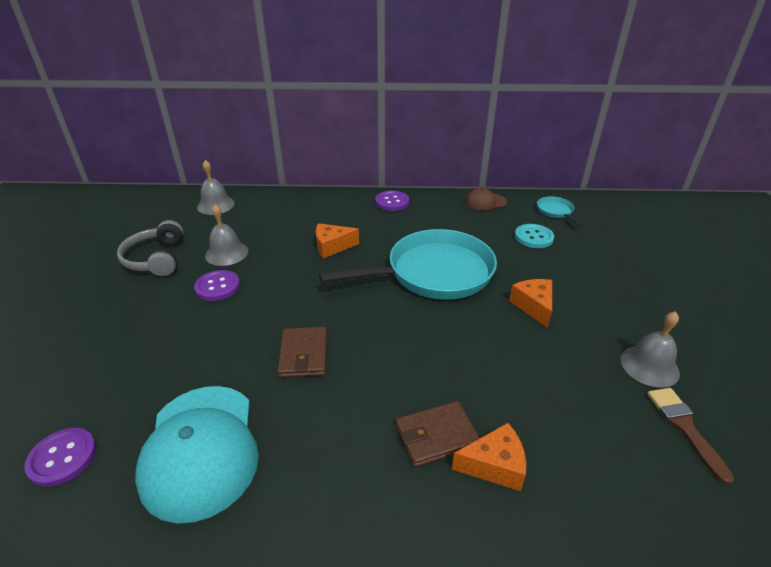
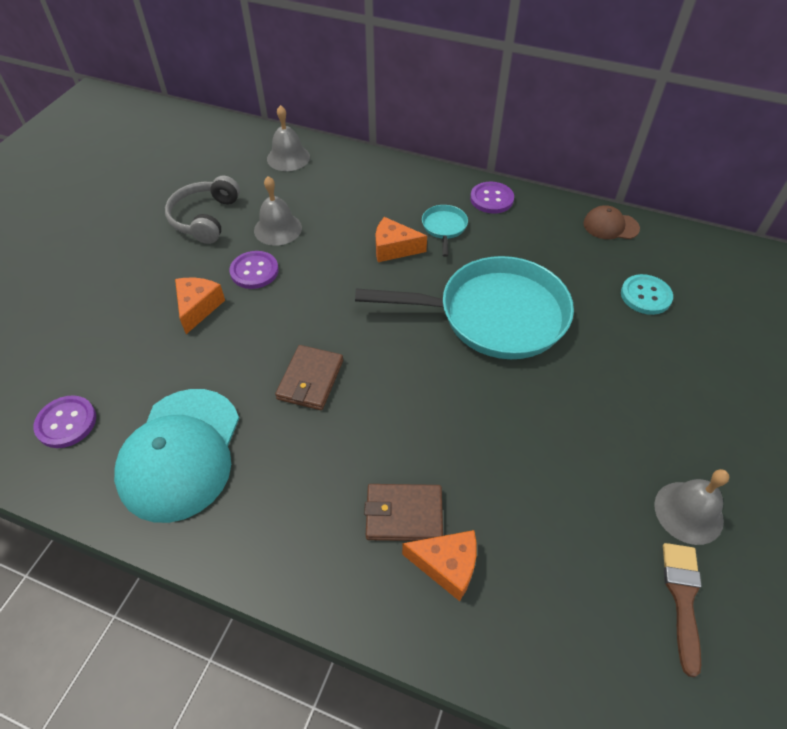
camera: 20 degrees right, 15 degrees up
orange cheese [509,279,552,328] -> orange cheese moved to [175,278,225,334]
turquoise pan [537,197,583,226] -> turquoise pan moved to [422,205,468,257]

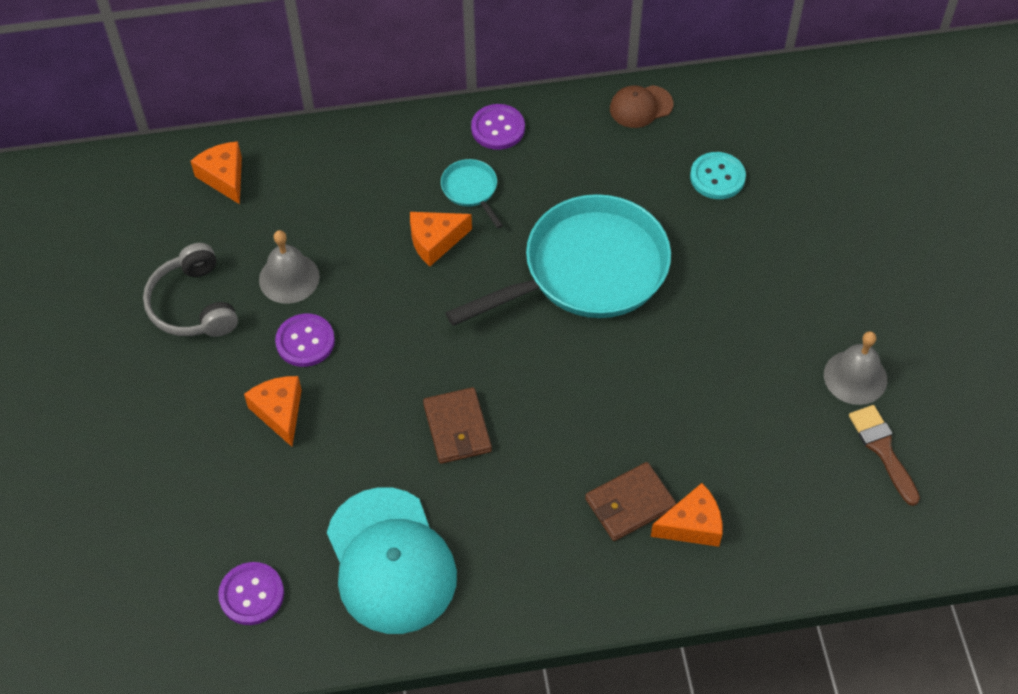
camera: 30 degrees left, 5 degrees up
grey bell [267,105,310,171] -> orange cheese [191,141,242,204]

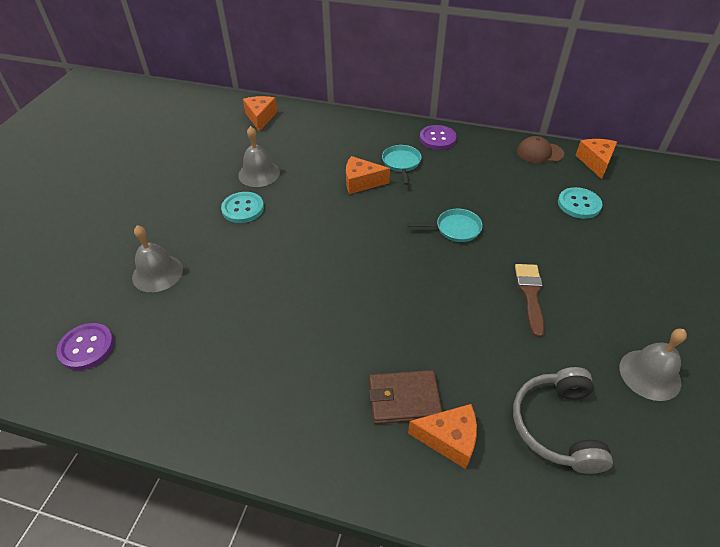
camera: 25 degrees right, 10 degrees down
grey headphones [143,243,238,337] -> grey headphones moved to [513,367,613,474]
orange cheese [244,376,302,447] -> orange cheese moved to [575,139,617,179]
purple button [275,314,335,367] -> turquoise button [221,192,264,223]
turquoise cap [327,487,457,634] -> none
brown wallet [423,387,492,464] -> none
turquoise pan [445,194,671,326] -> turquoise pan [408,209,483,242], size x0.41
brown brush [849,405,920,506] -> brown brush moved to [515,264,545,338]
none -> grey bell [132,225,183,292]

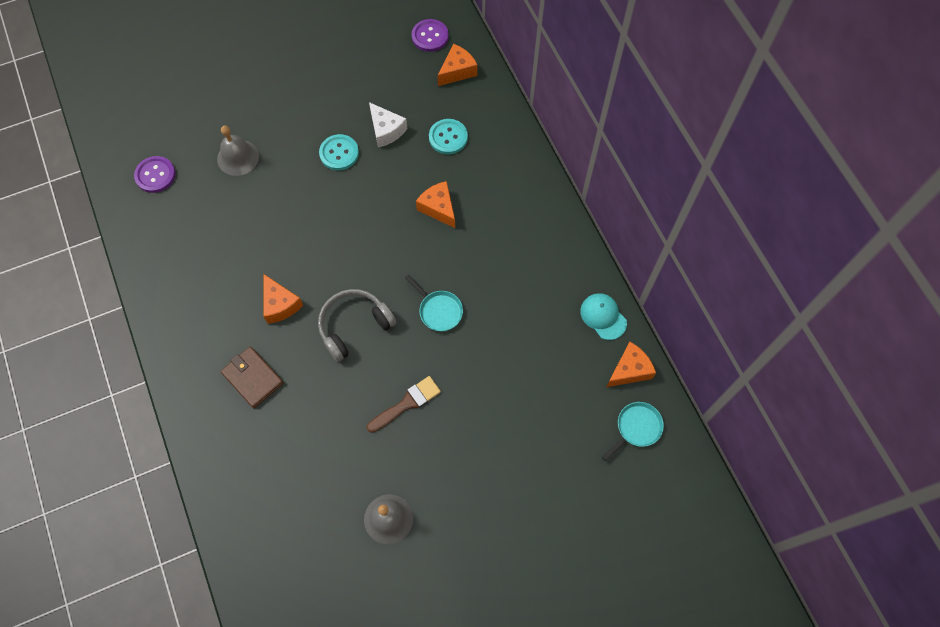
camera: 50 degrees right, 20 degrees up
grey bell [238,126,280,187] -> white cheese [369,102,407,147]
turquoise pan [382,145,422,185] -> turquoise pan moved to [602,402,664,461]
orange cheese [408,404,477,469] -> orange cheese moved to [263,274,303,324]
purple button [420,125,457,150] -> purple button moved to [412,19,449,52]
grey headphones [513,367,613,474] -> grey headphones moved to [318,289,396,362]
brown cap [517,136,564,163] -> turquoise cap [580,293,627,340]
turquoise button [558,187,603,219] -> turquoise button moved to [429,119,468,154]

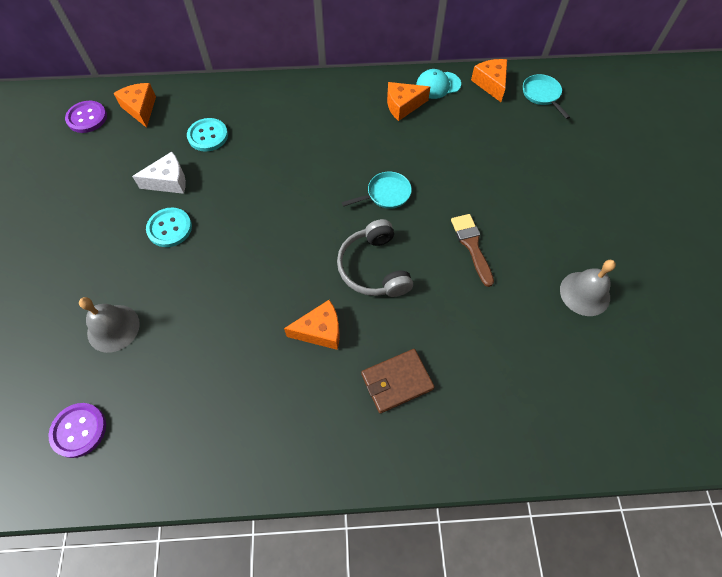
camera: 70 degrees left, 5 degrees down
orange cheese [416,181,455,228] -> orange cheese moved to [387,82,430,121]

